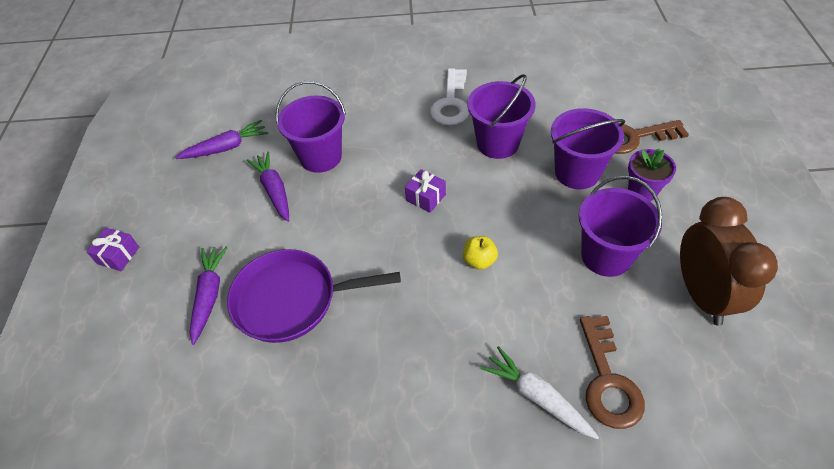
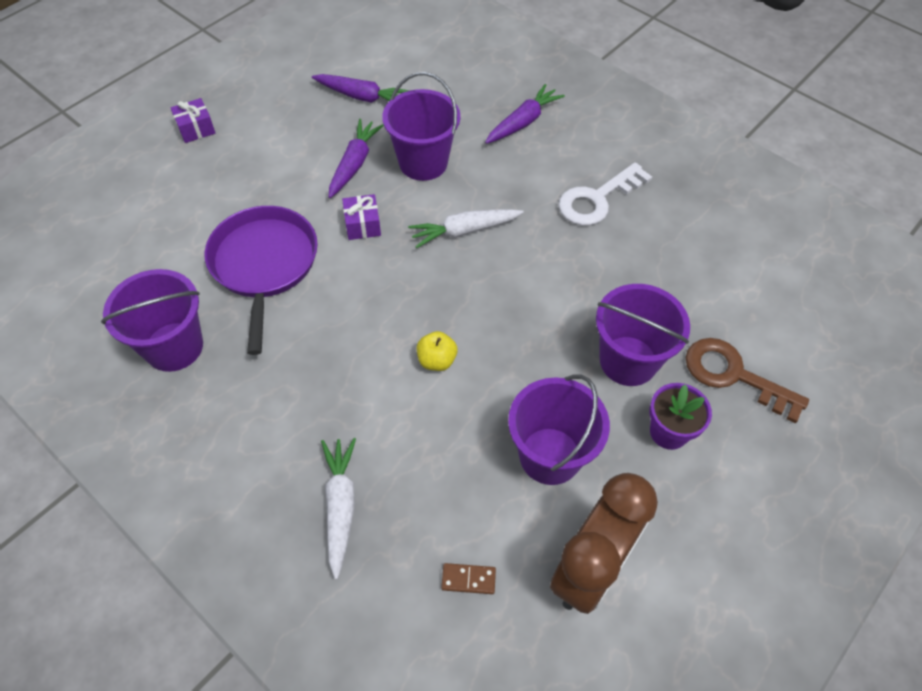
camera: 40 degrees right, 5 degrees up
purple carrot [190,246,228,345] -> purple carrot moved to [485,84,565,144]
purple pan [227,249,401,343] -> purple pan turned 45 degrees clockwise [205,206,318,355]
purple gift [405,169,446,213] -> purple gift moved to [342,194,381,240]
purple bucket [467,74,536,159] -> purple bucket moved to [101,269,203,372]
brown key [580,316,645,429] -> none
none -> white carrot [408,209,524,248]
none -> brown domino [441,563,496,594]

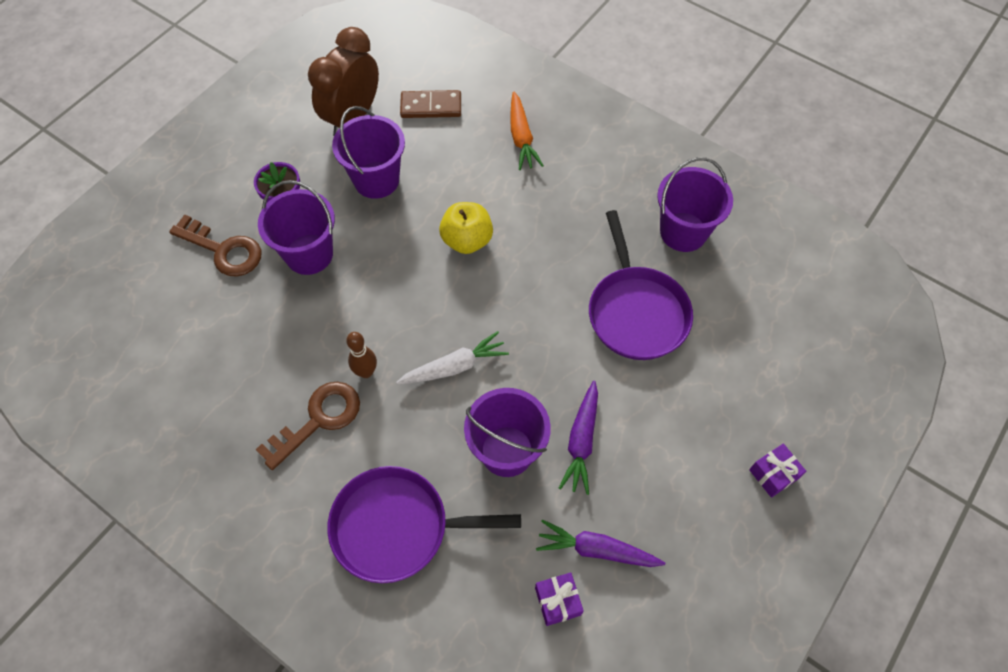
camera: 175 degrees right, 5 degrees up
white carrot [321,438,356,579] -> orange carrot [510,91,544,170]
purple gift [342,194,381,240] -> purple gift moved to [535,572,584,626]
yellow apple [417,331,457,371] -> yellow apple [439,202,493,254], size x1.58
brown domino [441,563,496,594] -> brown domino [400,90,461,118], size x1.79
purple carrot [485,84,565,144] -> purple pan [327,466,521,583]
white key [559,162,652,226] -> brown key [255,382,360,470]
none -> brown bowling pin [346,332,377,378]

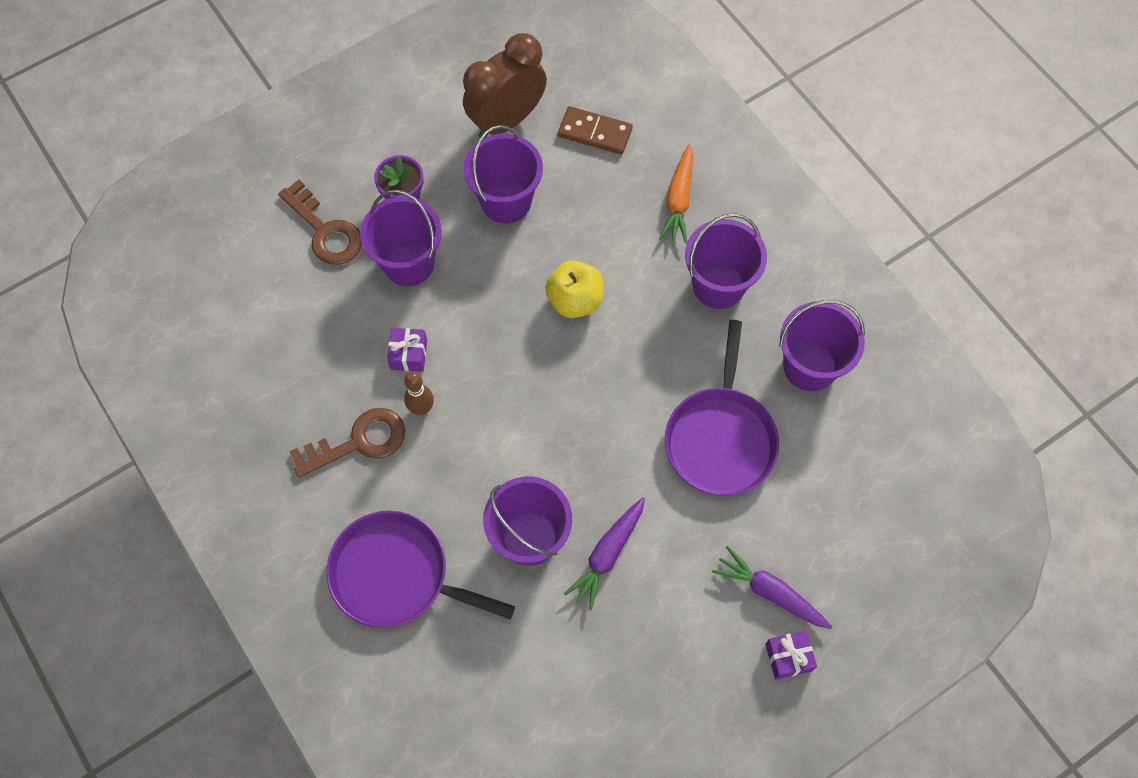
camera: 20 degrees right, 5 degrees up
white carrot [396,331,509,384] -> none
purple gift [535,572,584,626] -> purple gift moved to [387,328,427,372]
purple carrot [536,520,665,567] -> purple carrot moved to [712,546,832,629]
none -> purple bucket [685,213,767,309]

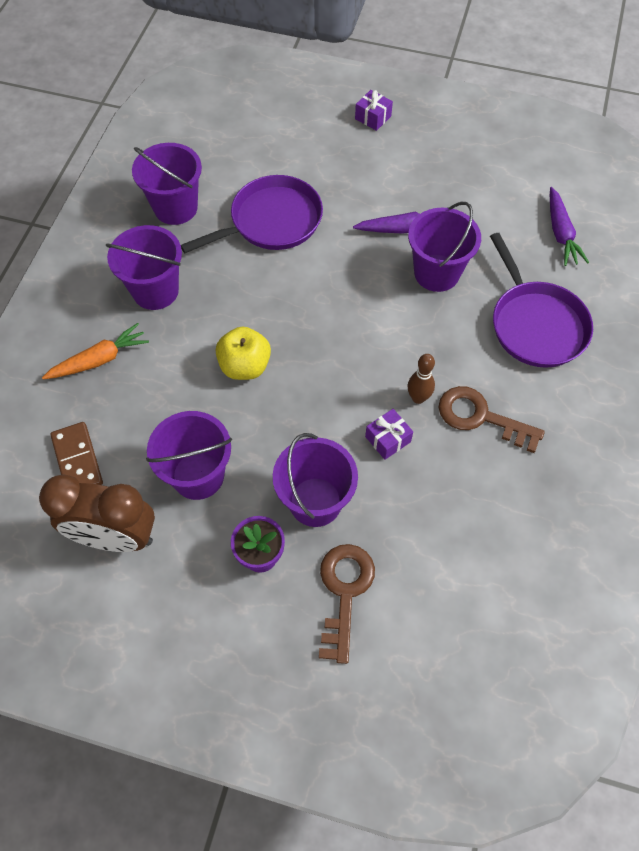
camera: 130 degrees left, 5 degrees down
purple carrot [712,546,832,629] -> purple carrot moved to [550,187,589,266]

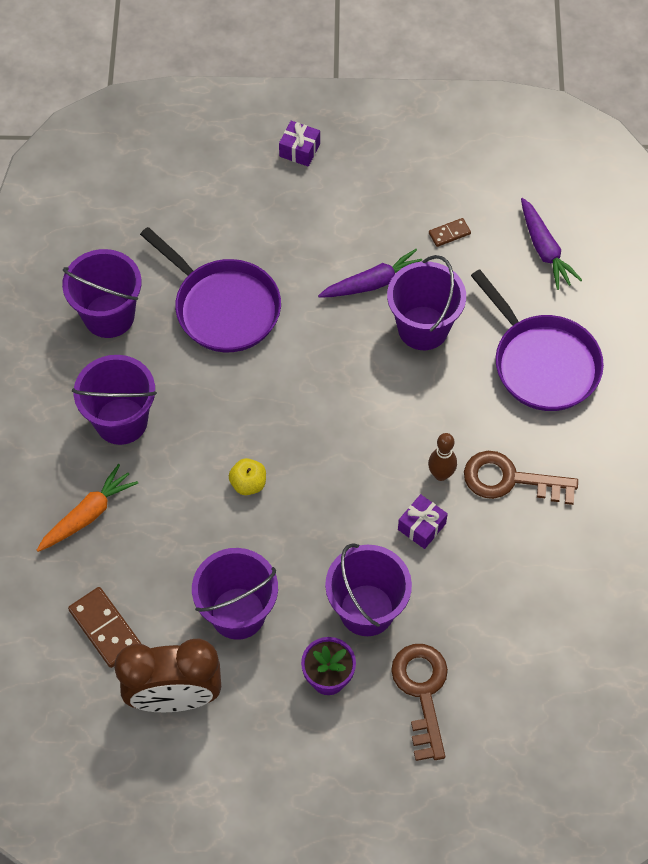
camera: 15 degrees left, 0 degrees up
purple pan [181,175,323,253] -> purple pan turned 90 degrees clockwise [140,227,281,352]
yellow apple [216,326,271,380] -> yellow apple [229,458,266,495], size x0.63
none -> brown domino [429,218,471,247]

